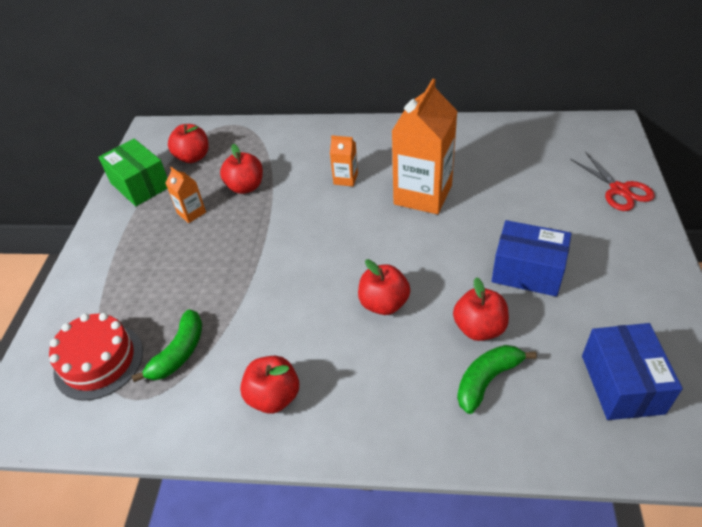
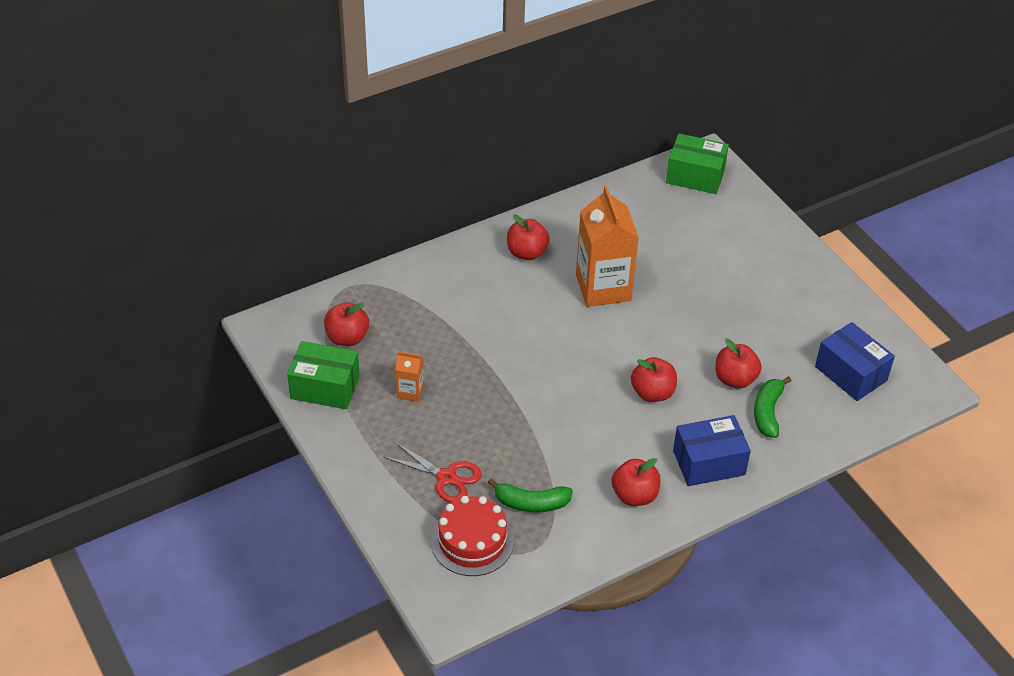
camera: 40 degrees left, 0 degrees up
green banana [132,309,202,382] -> green banana turned 105 degrees clockwise [488,478,573,512]
red apple [220,144,263,194] -> red apple moved to [507,214,550,260]
orange carton [330,135,358,187] -> none
blue box [492,220,572,297] -> blue box moved to [673,415,751,486]
red scissors [570,152,655,211] -> red scissors moved to [383,442,482,503]
none -> green box [666,133,729,194]

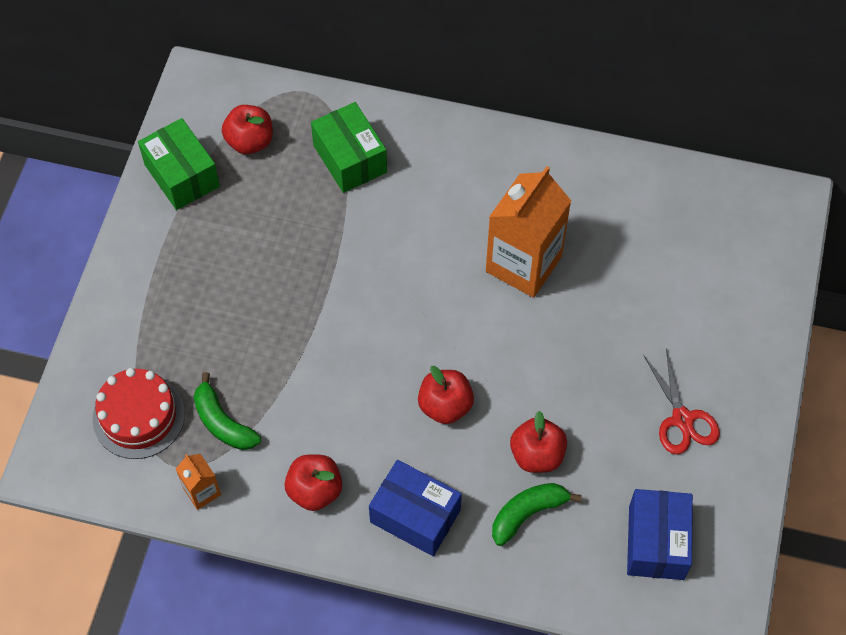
camera: 45 degrees right, 15 degrees up
red scissors [383,442,482,503] -> red scissors moved to [643,348,720,454]
orange carton [395,351,424,402] -> orange carton moved to [176,454,221,510]
red apple [507,214,550,260] -> none
green box [666,133,729,194] -> green box moved to [311,102,387,193]

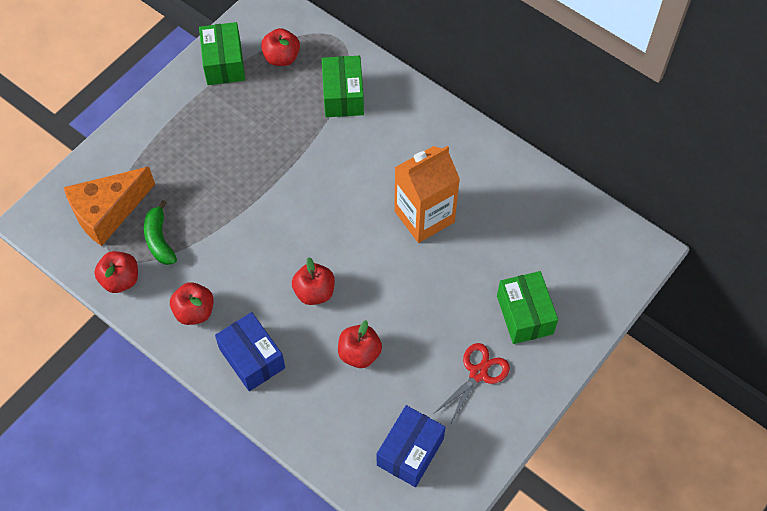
camera: 25 degrees right, 0 degrees up
red cake [93,368,185,459] -> orange cheese [64,167,155,246]
orange carton [176,454,221,510] -> red apple [94,251,138,293]
green banana [492,483,582,546] -> none
red scissors [643,348,720,454] -> red scissors turned 150 degrees counterclockwise [435,343,510,425]
none -> green box [497,271,558,344]

